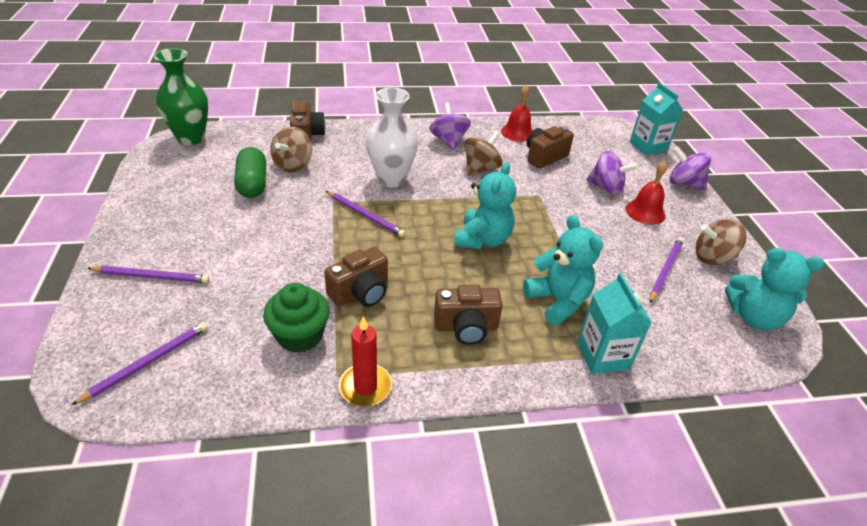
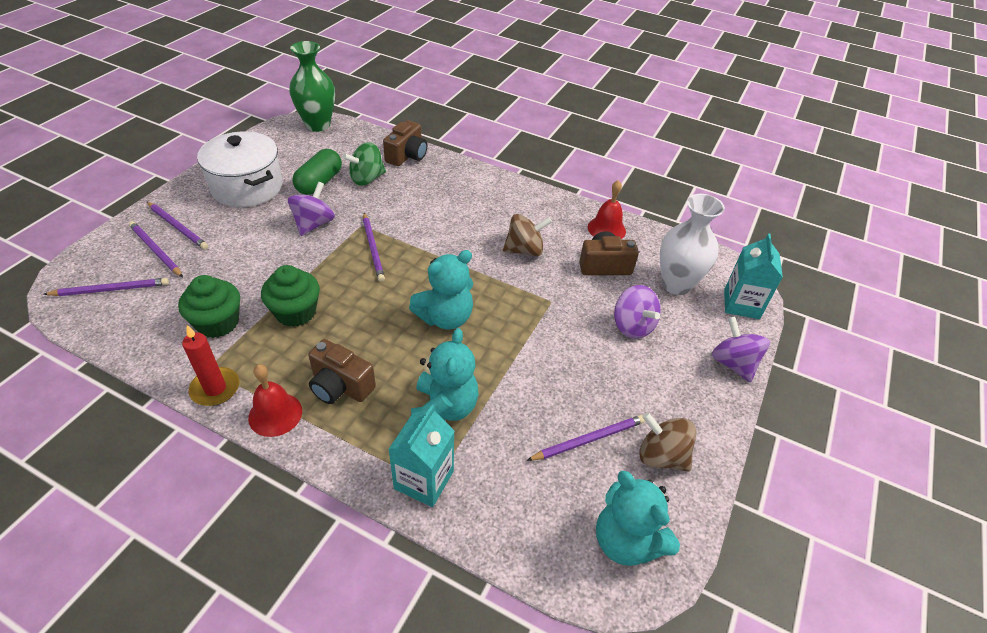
camera: 35 degrees right, 5 degrees up
brown spinning top [270,126,312,172] -> green spinning top [343,142,386,185]
brown camera [324,247,388,307] -> green cupcake [261,265,320,327]
white vase [366,88,418,187] -> white vase moved to [660,194,725,295]
purple spinning top [429,102,471,150] -> purple spinning top moved to [288,182,335,236]
red bell [626,161,667,225] -> red bell moved to [248,364,302,437]
none -> purple pencil [129,221,183,277]
none -> white pot [197,131,283,207]

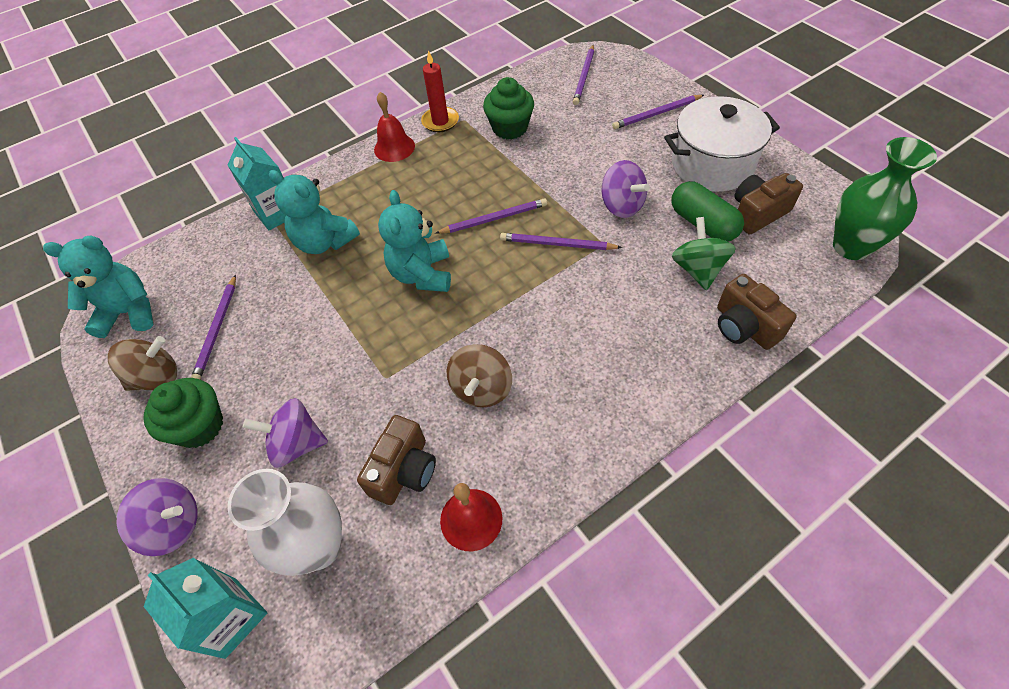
camera: 125 degrees right, 10 degrees up
purple pencil [129,221,183,277] -> purple pencil moved to [435,198,547,234]
green cupcake [261,265,320,327] -> green cupcake moved to [143,378,223,448]
brown camera [308,339,376,404] -> brown camera moved to [734,173,803,234]

